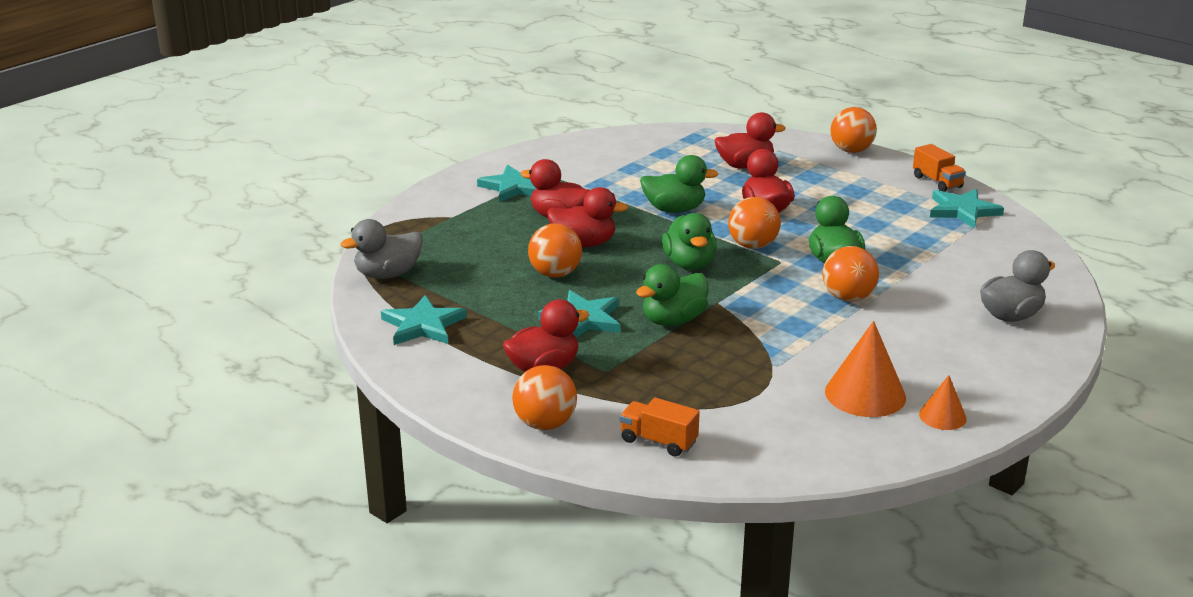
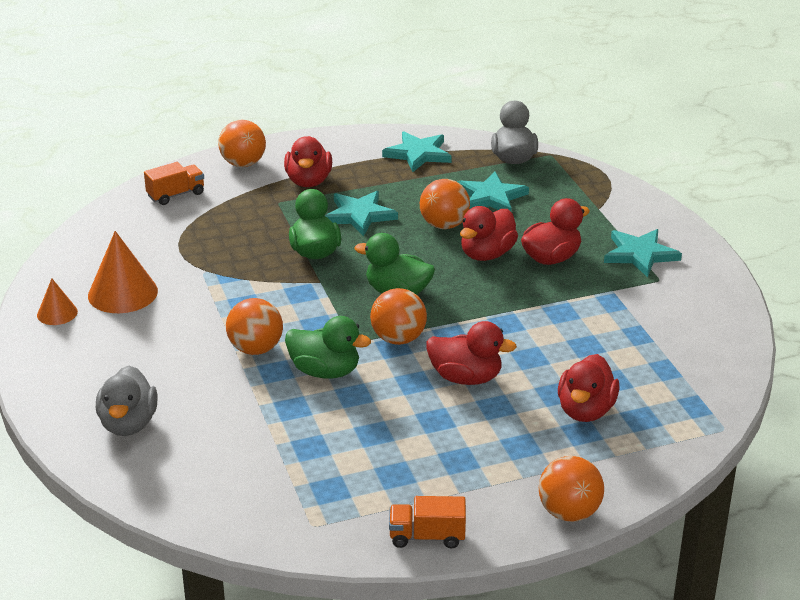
camera: 120 degrees right, 5 degrees up
green duck [640,155,718,213] -> none
turquoise star [930,189,1004,228] -> turquoise star moved to [457,172,529,211]

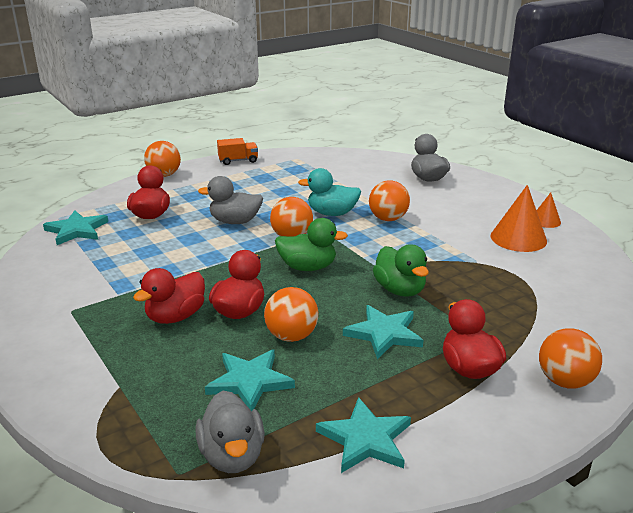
camera: 165 degrees right, 5 degrees down
orange truck [144,162,204,205] -> none
green duck [285,316,371,378] -> turquoise duck [298,168,361,216]
red duck [426,321,517,385] -> grey duck [198,176,263,224]
turquoise star [604,229,682,277] -> turquoise star moved to [43,211,108,245]

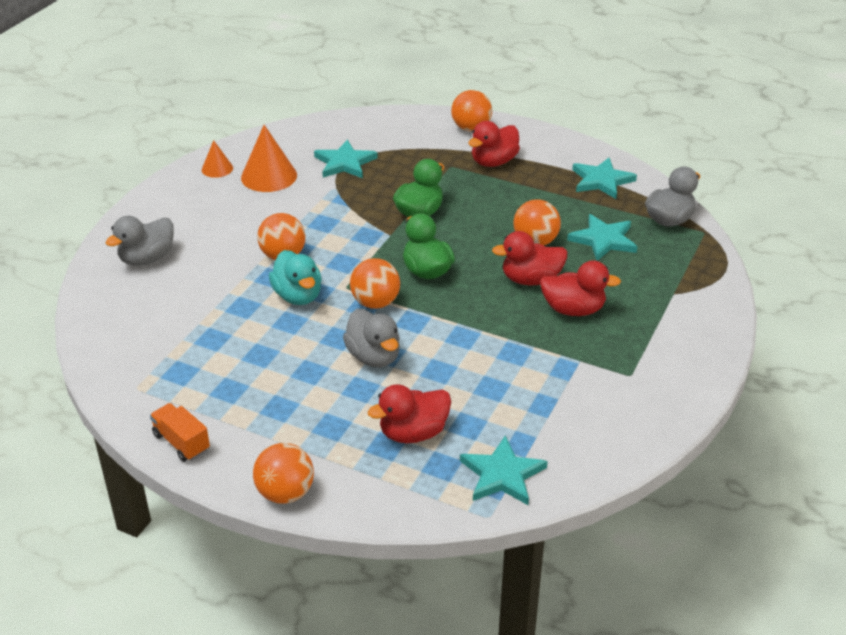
camera: 120 degrees left, 10 degrees up
turquoise star [343,305,423,359] -> turquoise star moved to [314,140,378,178]

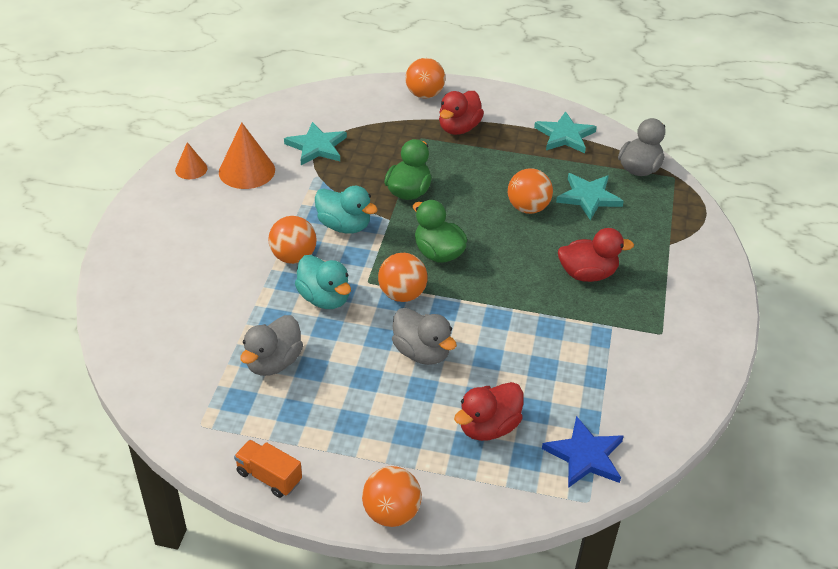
camera: 15 degrees left, 5 degrees up
grey duck [105,216,174,266] -> grey duck moved to [240,315,303,376]
turquoise star [460,435,548,505] -> blue star [542,416,624,488]
red duck [492,231,567,285] -> none
none -> turquoise duck [315,186,378,234]

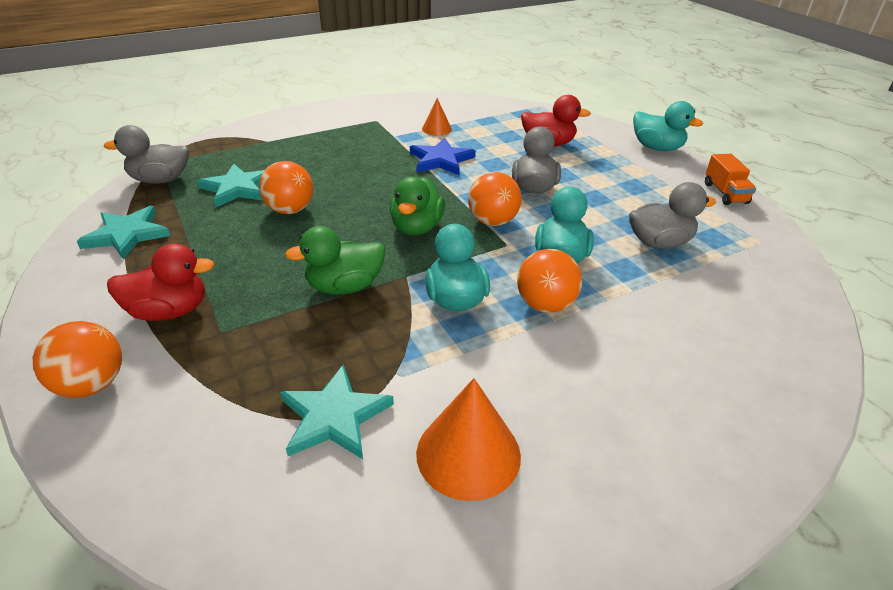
camera: 130 degrees left, 5 degrees down
orange cone [175,142,207,179] -> orange cone moved to [422,98,452,136]
orange ball [362,466,422,527] -> turquoise duck [633,101,703,151]
blue star [542,416,624,488] -> blue star moved to [410,138,476,175]
red duck [558,228,634,282] -> none

